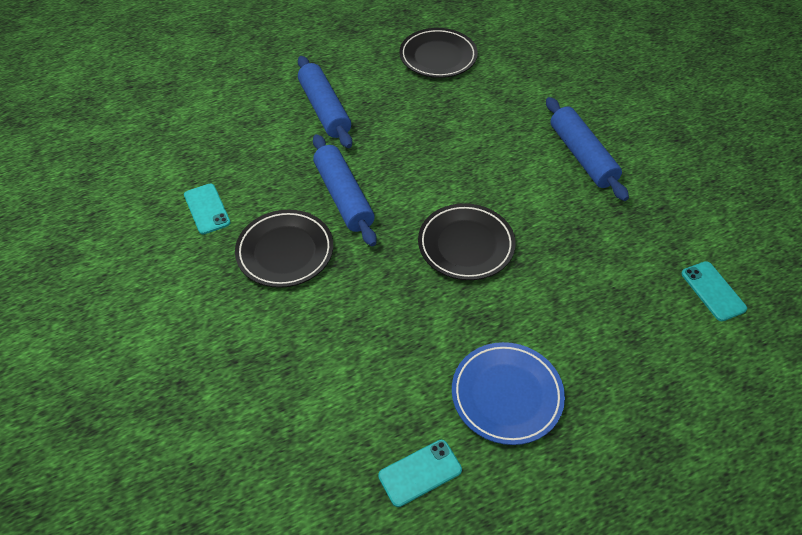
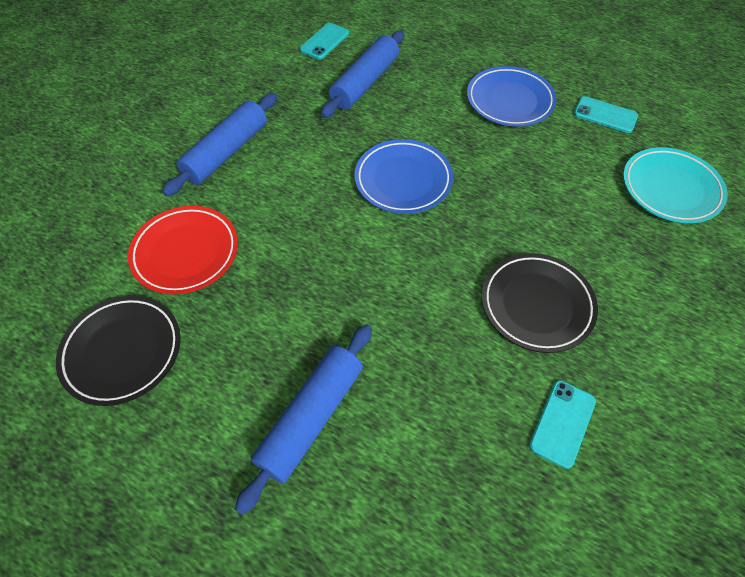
camera: 125 degrees left, 5 degrees up
blue rolling pin [313,134,377,246] -> blue rolling pin moved to [321,30,404,118]
black plate [418,203,516,280] -> blue plate [354,139,453,214]
none -> red plate [128,206,238,294]
none -> turquoise plate [623,147,728,223]

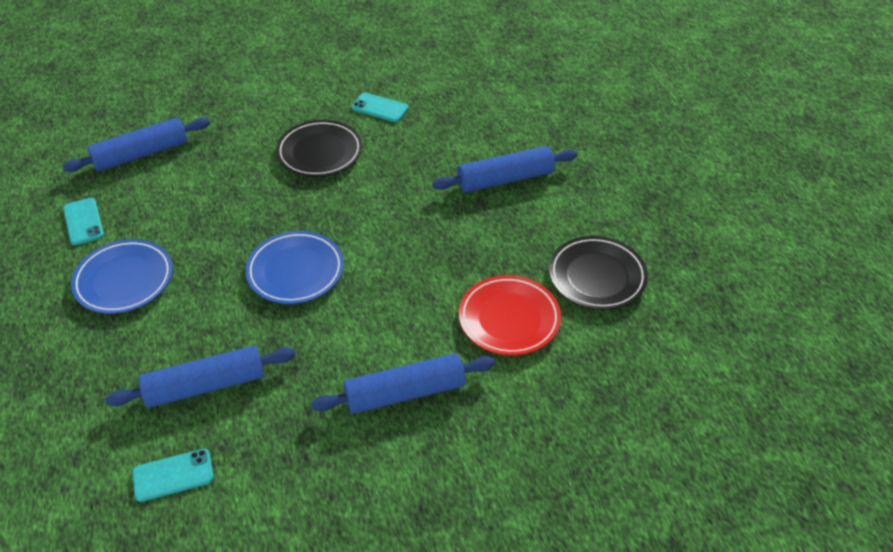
camera: 140 degrees left, 10 degrees down
turquoise phone [529,380,596,469] -> turquoise phone turned 45 degrees clockwise [352,93,409,122]
turquoise plate [623,147,728,223] -> blue rolling pin [62,117,210,172]

